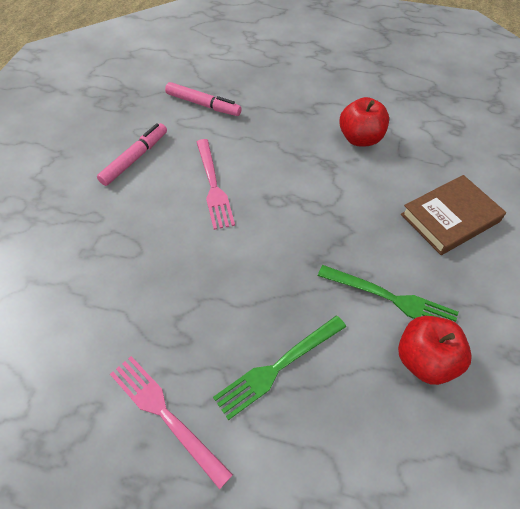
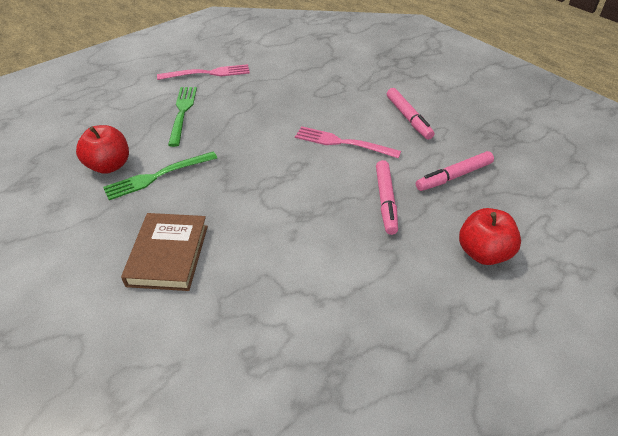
camera: 125 degrees right, 10 degrees down
red apple [339,97,389,146] -> red apple moved to [459,208,521,265]
none -> pink marker [376,160,398,235]

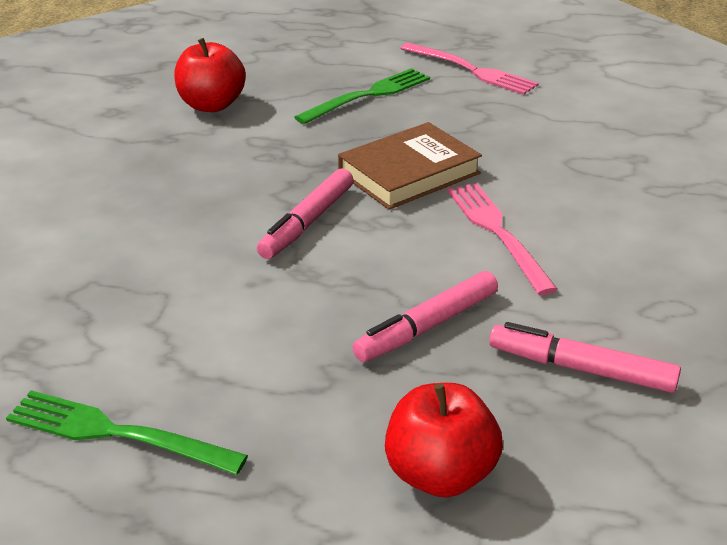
camera: 50 degrees right, 10 degrees down
green fork [103,151,217,200] -> green fork moved to [6,390,248,475]
brown book [121,213,208,291] -> brown book moved to [338,122,482,210]
pink marker [387,88,434,140] -> pink marker moved to [257,169,353,259]

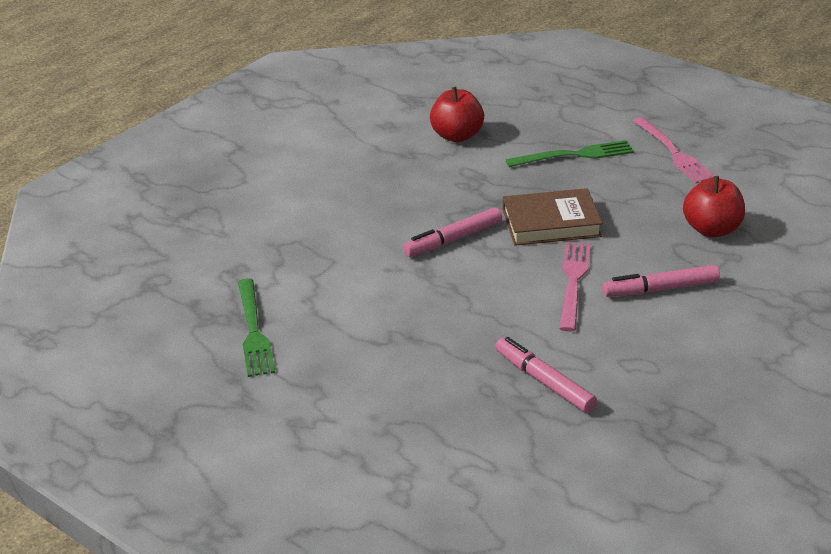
camera: 30 degrees right, 0 degrees up
green fork [6,390,248,475] -> green fork turned 150 degrees counterclockwise [238,278,275,377]
pink marker [352,271,498,362] -> pink marker moved to [603,265,720,297]
red apple [385,383,503,498] -> red apple moved to [683,176,745,237]

